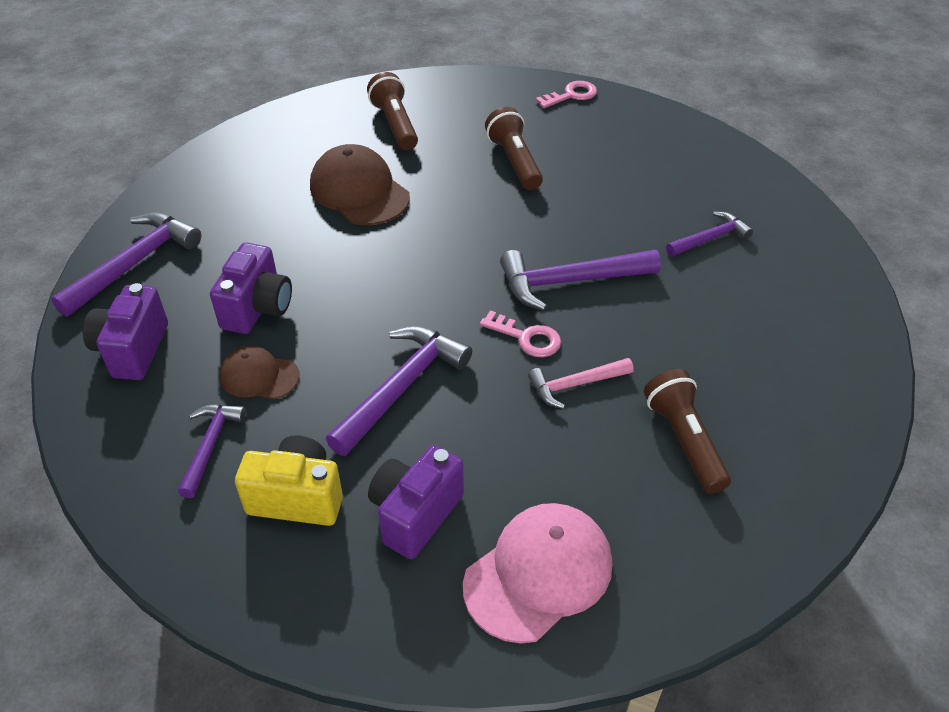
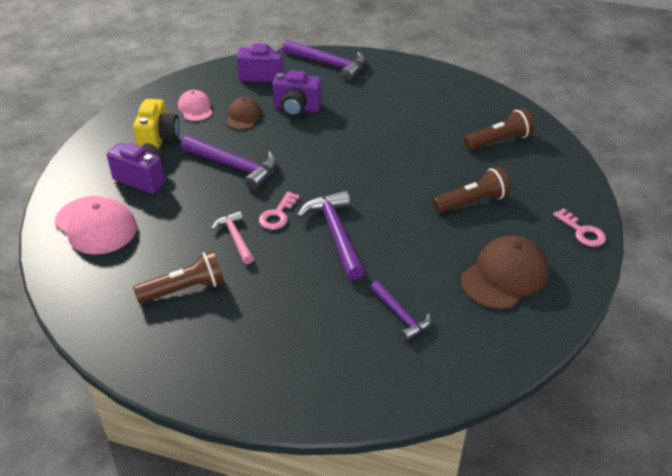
camera: 85 degrees right, 5 degrees down
purple hammer [178,404,246,498] -> pink cap [178,90,212,121]
brown cap [310,144,410,225] -> brown cap moved to [461,235,549,309]

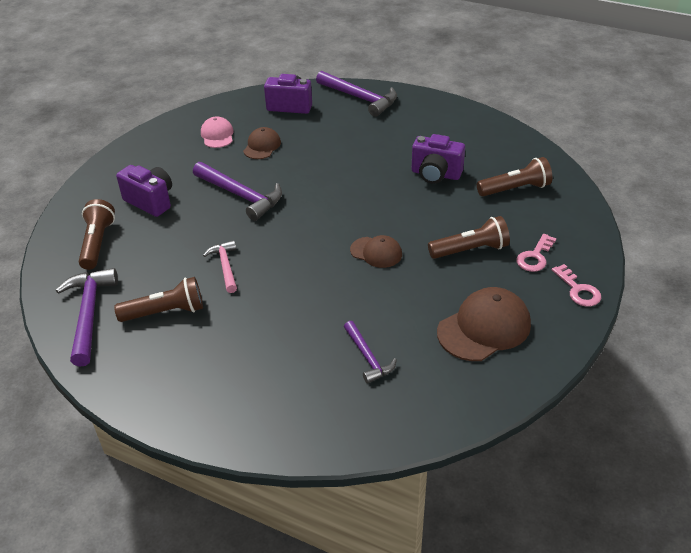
camera: 10 degrees right, 0 degrees up
pink cap [55,196,137,254] -> brown flashlight [79,199,115,270]
yellow camera [133,99,180,149] -> none
pink key [259,192,300,230] -> pink key moved to [516,234,557,272]
purple camera [272,70,322,117] -> purple camera moved to [412,134,465,184]
purple hammer [297,191,365,280] -> purple hammer moved to [56,268,118,367]
none -> brown cap [350,235,402,268]

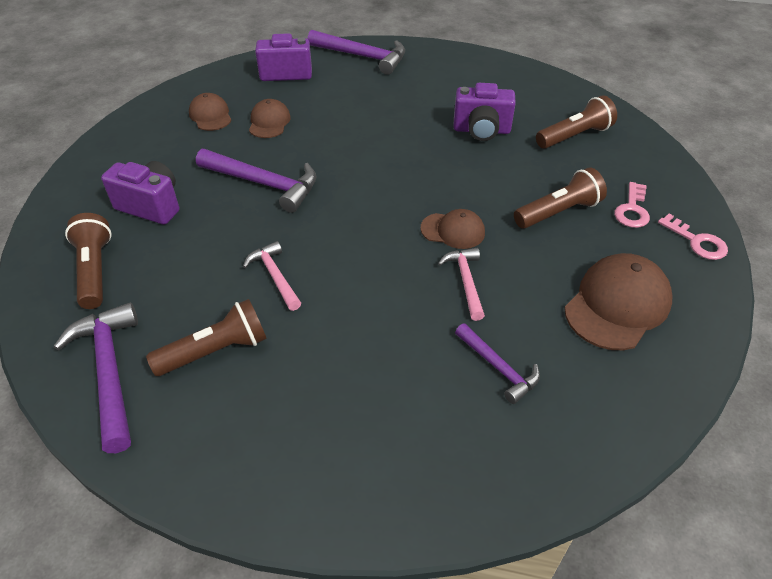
camera: 15 degrees left, 5 degrees up
pink cap [201,116,234,148] -> brown cap [189,93,232,131]
none -> pink hammer [438,248,485,321]

